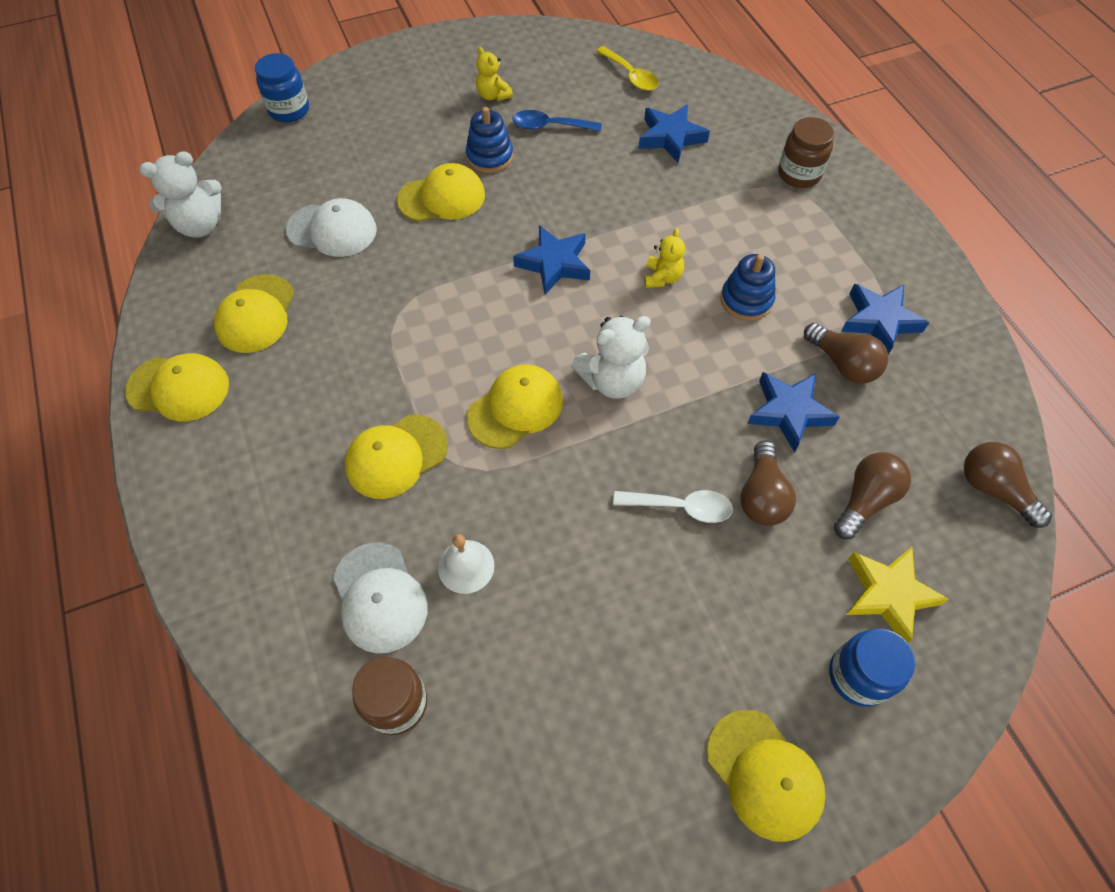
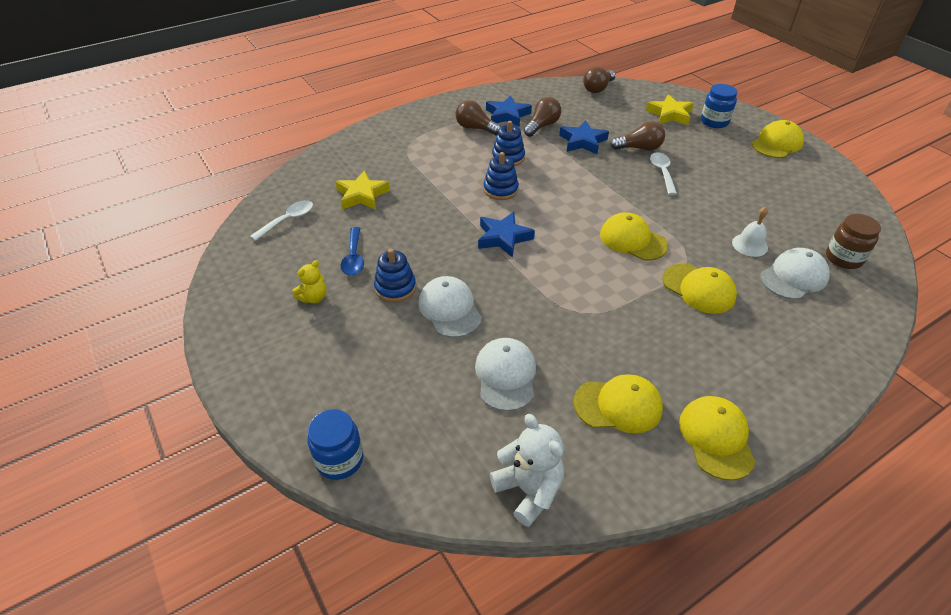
camera: 100 degrees left, 15 degrees down
yellow cap [397,163,485,222] -> white cap [418,276,482,338]
white teddy bear [571,316,651,399] -> none
yellow spoon [596,46,659,91] -> white spoon [250,200,313,241]
blue star [638,104,710,163] -> yellow star [335,170,390,209]
yellow teddy bear [644,228,685,288] -> blue stacking toy [483,152,519,200]
brown jar [778,117,834,188] -> none
brown light bulb [834,452,911,539] -> brown light bulb moved to [455,100,501,136]

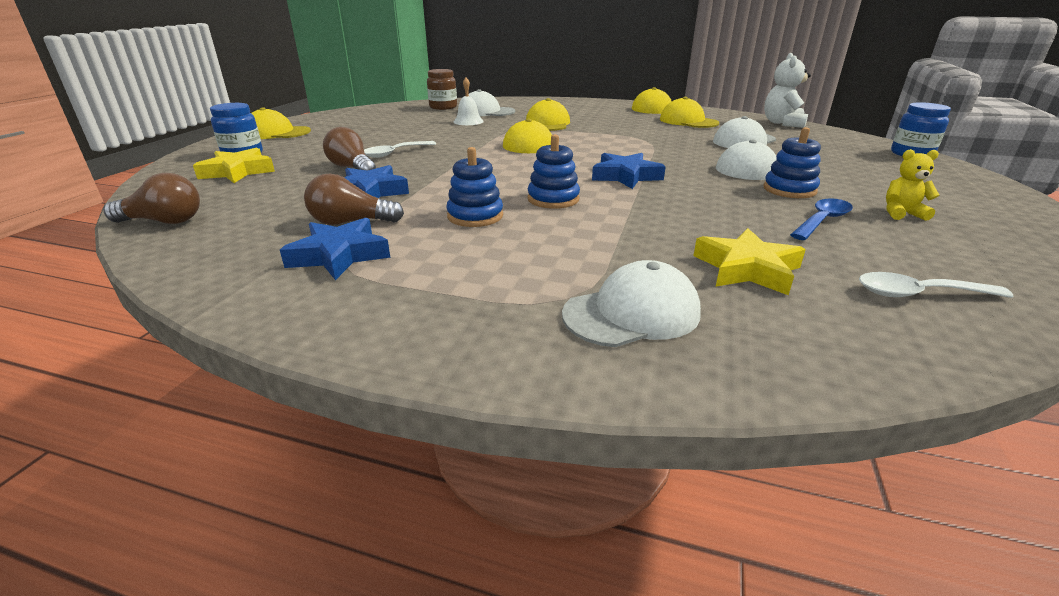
camera: 130 degrees left, 15 degrees down
brown light bulb [455,100,501,136] -> none
none -> white cap [562,260,701,347]

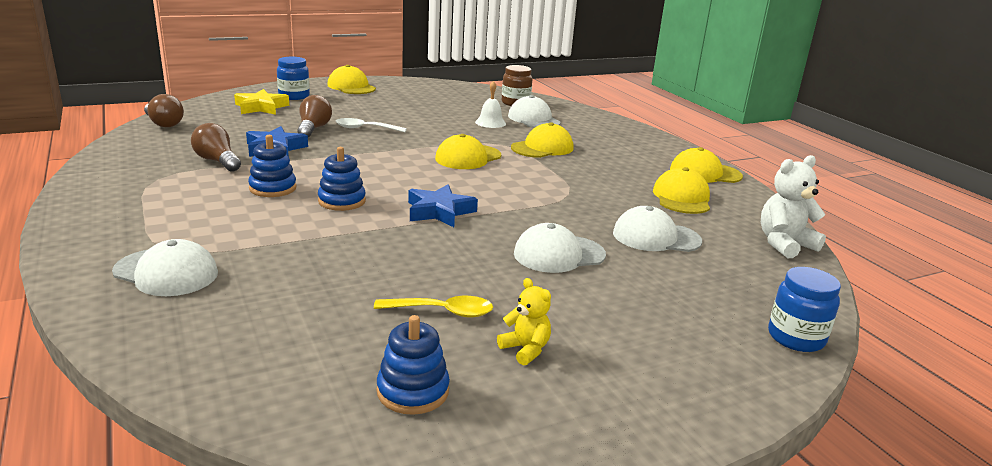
camera: 45 degrees right, 5 degrees down
blue star [280,218,390,280] -> none
yellow star [693,228,806,295] -> none
blue stacking toy [763,127,821,198] -> blue stacking toy moved to [377,315,450,415]
blue spoon [790,198,853,240] -> yellow spoon [374,296,493,317]
white spoon [859,272,1013,298] -> none

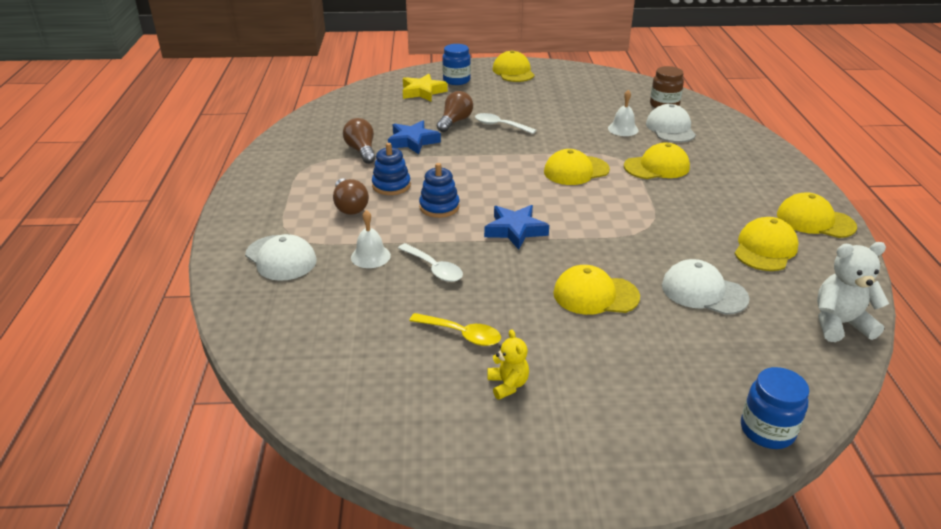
camera: 25 degrees right, 10 degrees up
brown light bulb [144,94,184,127] -> brown light bulb moved to [333,179,369,215]
blue stacking toy [377,315,450,415] -> none
white cap [514,223,606,273] -> yellow cap [553,265,640,315]
none -> white bell [351,210,391,268]
none -> white spoon [398,243,463,282]

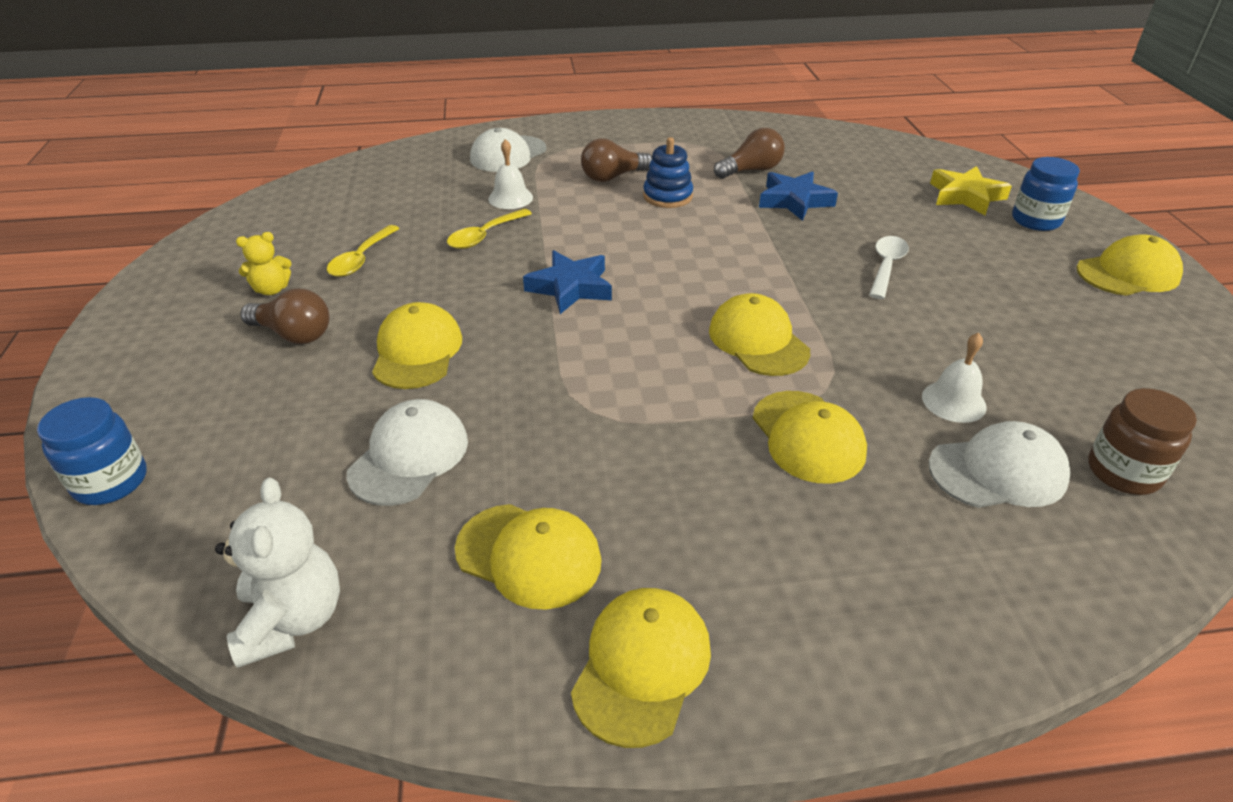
camera: 85 degrees right, 5 degrees up
white spoon [398,243,463,282] -> yellow spoon [447,209,532,249]
blue stacking toy [419,163,460,218] -> none
brown light bulb [437,91,473,132] -> brown light bulb moved to [240,288,329,344]

